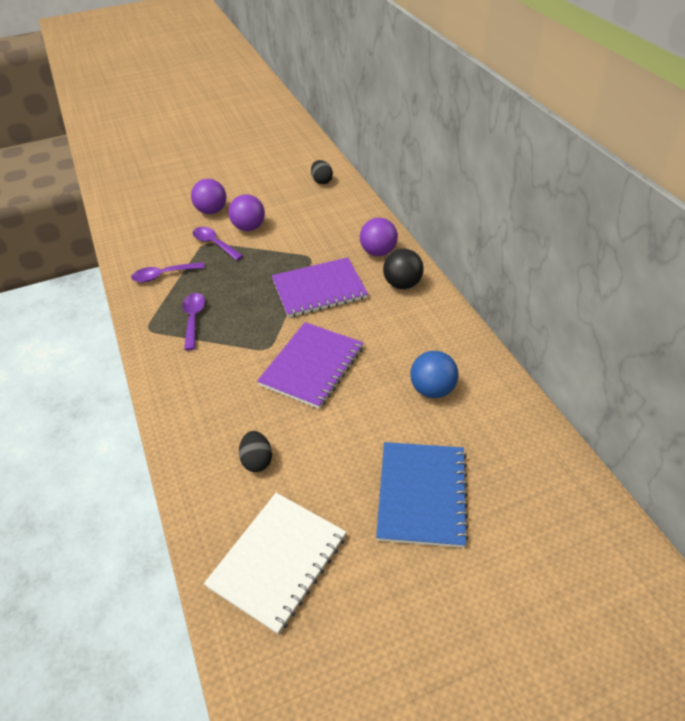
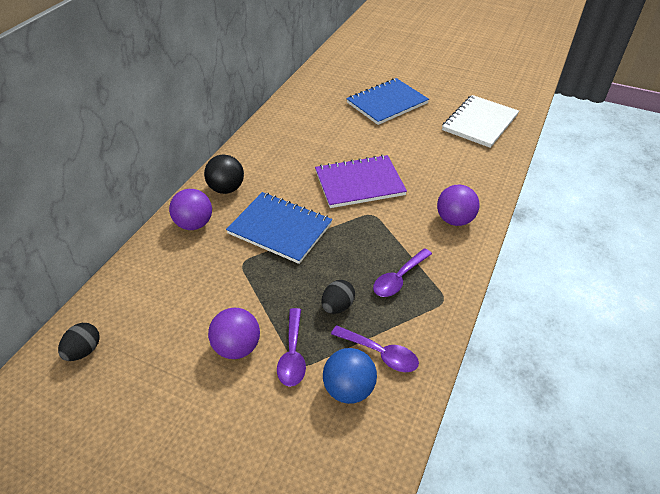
camera: 135 degrees left, 0 degrees up
purple ball [191,179,226,214] -> purple ball moved to [437,185,479,226]
white notebook [204,493,346,634] -> white notebook turned 45 degrees counterclockwise [442,95,519,148]
black egg [239,431,272,472] -> black egg moved to [321,280,355,314]
purple notebook [272,257,368,318] -> blue notebook [226,192,332,264]
blue ball [410,351,458,398] -> blue ball moved to [323,348,377,404]

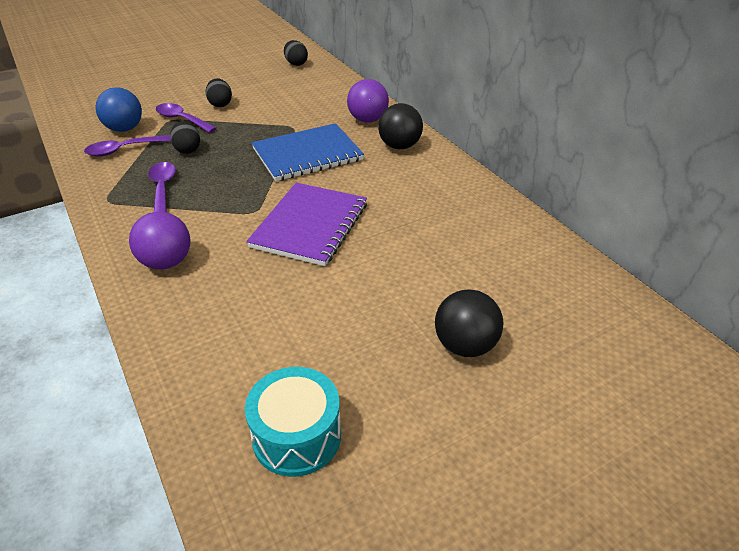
camera: 125 degrees right, 5 degrees down
purple ball [208,308,260,359] -> black egg [205,79,232,107]
blue notebook [346,78,429,125] -> black ball [435,289,503,357]
white notebook [442,95,519,148] -> turquoise drum [245,367,341,477]

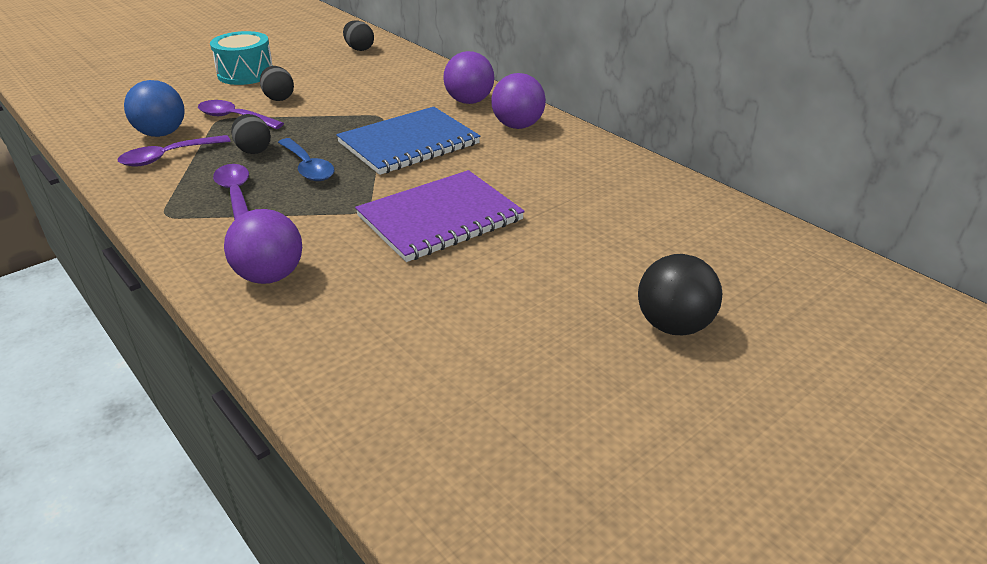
camera: 10 degrees left, 5 degrees down
turquoise drum [245,367,341,477] -> turquoise drum moved to [210,31,273,85]
purple notebook [246,183,367,266] -> purple notebook turned 45 degrees clockwise [355,170,525,262]
black ball [378,103,423,149] -> purple ball [491,73,546,129]
none -> blue spoon [278,138,335,181]

